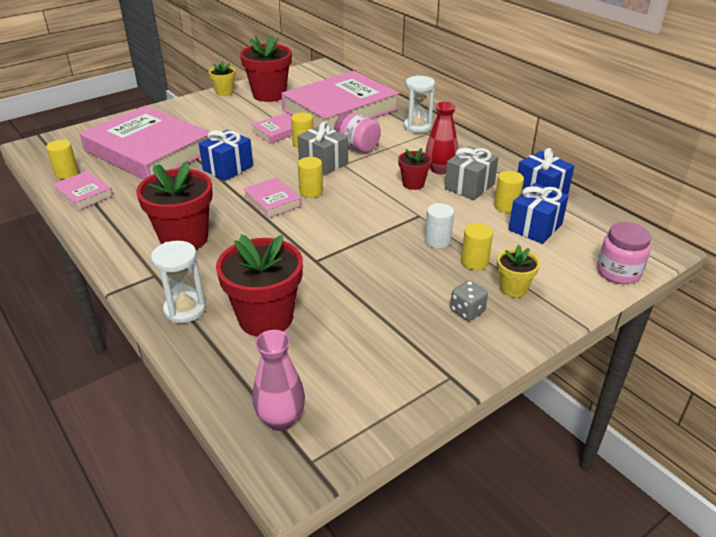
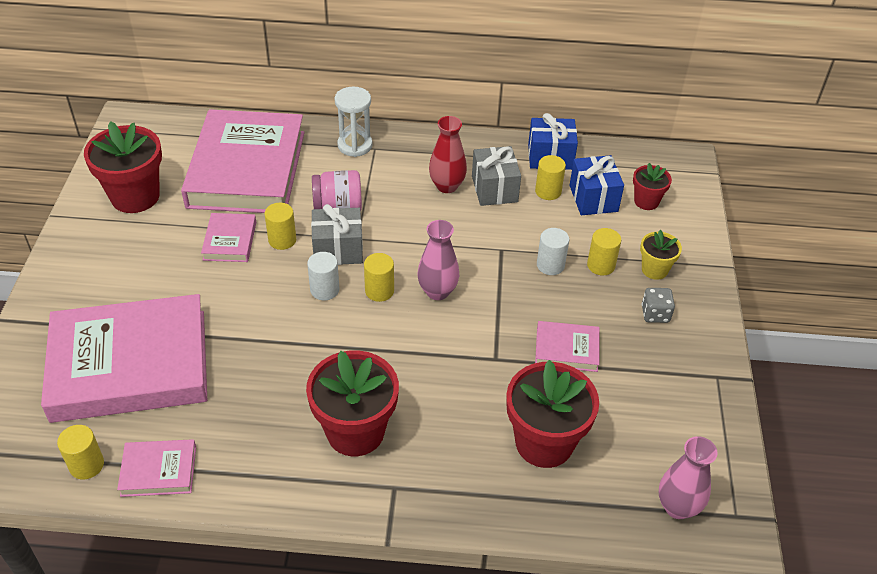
camera: 50 degrees left, 10 degrees up
white hourglass [151,241,206,323] -> none
blue gift [199,130,253,181] -> none
yellow flower pot [209,61,235,96] -> none
pink book [243,177,302,218] -> pink book moved to [535,321,600,372]
red flower pot [398,148,432,190] -> red flower pot moved to [633,163,672,210]
pink jar [597,222,651,284] -> none
none -> white cylinder [307,252,339,300]
none -> pink vase [418,220,459,300]

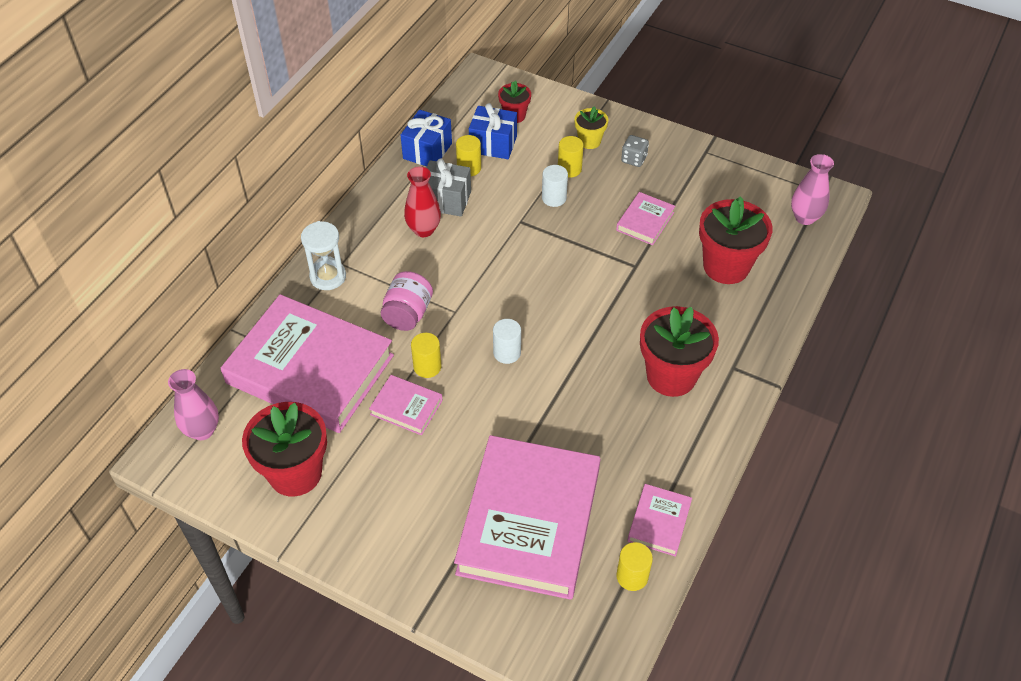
camera: 65 degrees left, 5 degrees up
grey gift [311,204,363,265] -> none
yellow cylinder [364,253,394,302] -> none
pink vase [418,220,459,300] -> pink vase moved to [168,369,219,440]

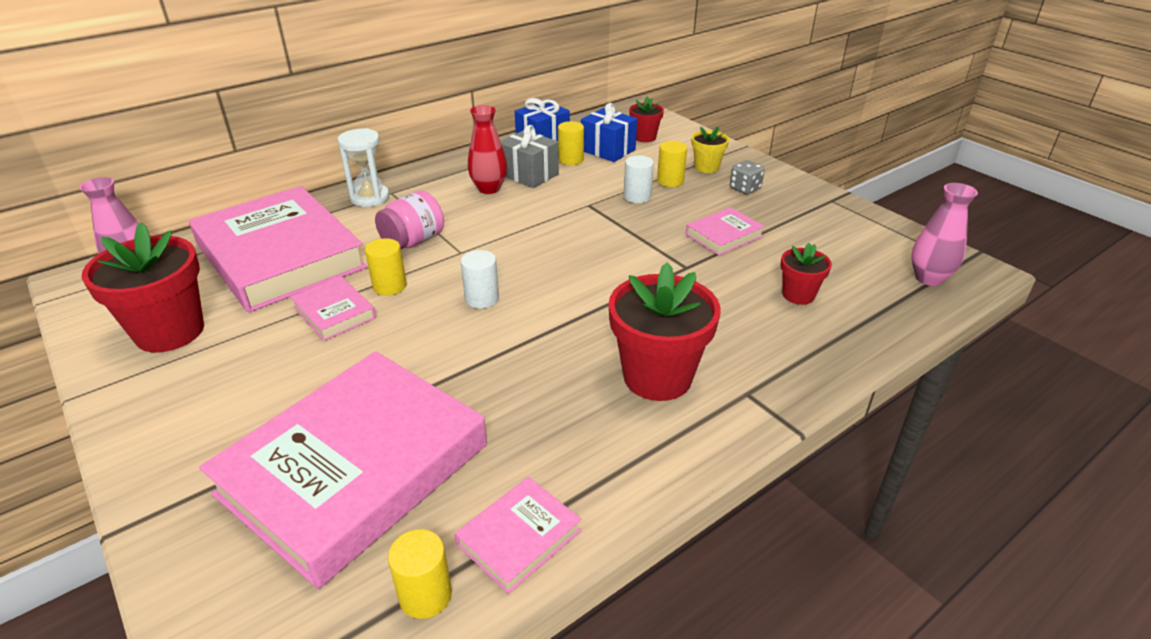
camera: 25 degrees right, 15 degrees down
red flower pot [699,196,773,284] -> red flower pot [781,243,832,305], size x0.53

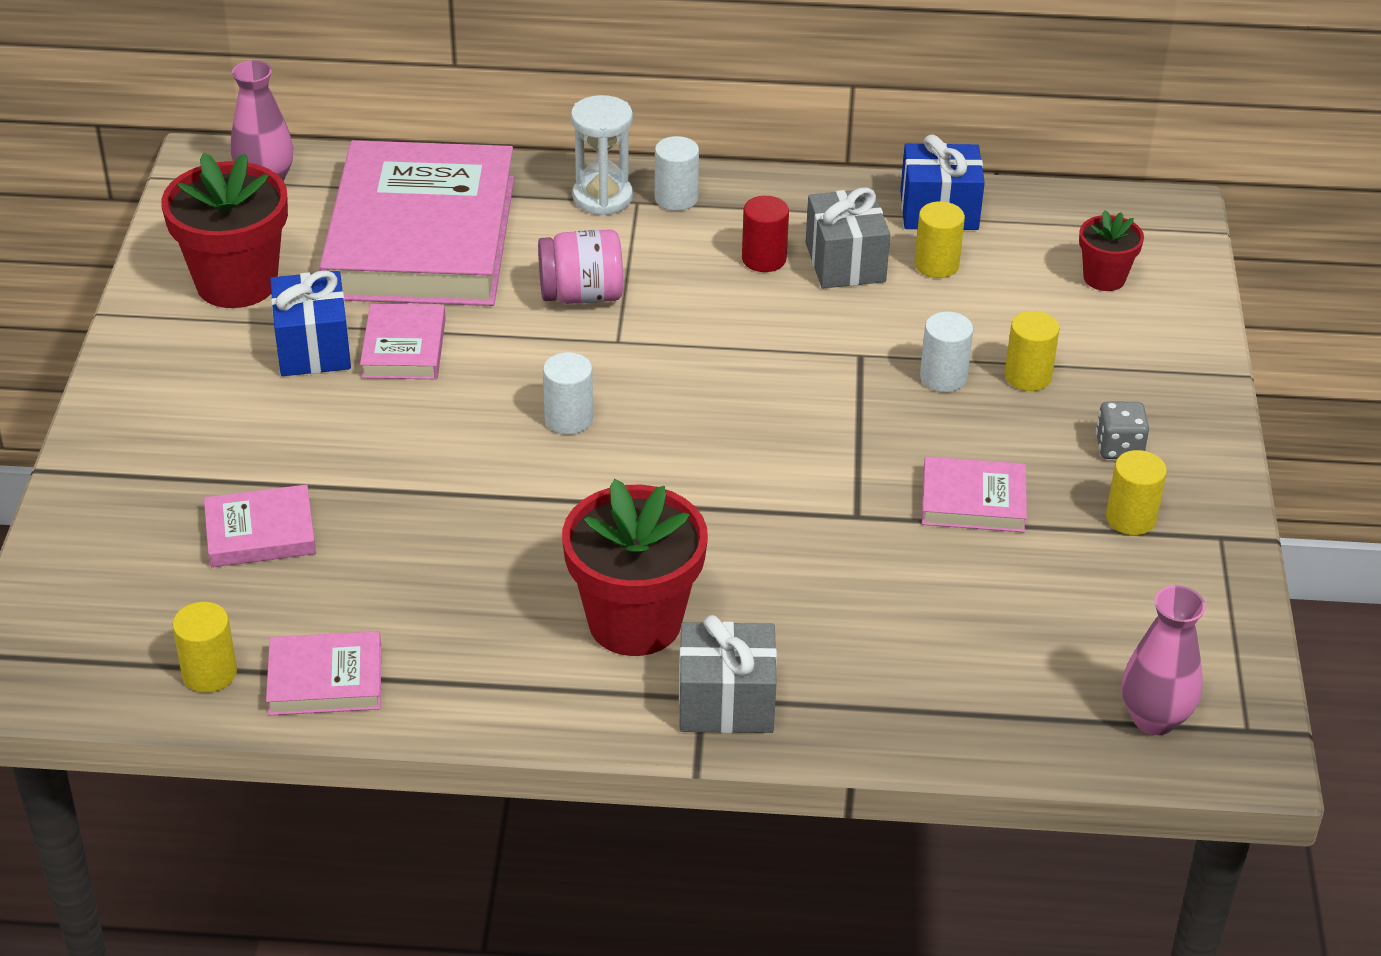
camera: 40 degrees right, 5 degrees up
pink book [199,351,487,589] -> pink book [204,484,316,567], size x0.43
yellow cylinder [365,238,407,296] -> yellow cylinder moved to [1106,450,1167,535]
red vase [468,105,507,194] -> red cylinder [742,196,789,272]
blue gift [581,103,637,162] -> blue gift moved to [270,271,351,376]
yellow flower pot [692,127,729,173] -> none
red flower pot [781,243,832,305] -> none
none -> white cylinder [655,136,699,211]
none -> grey gift [679,615,777,733]

